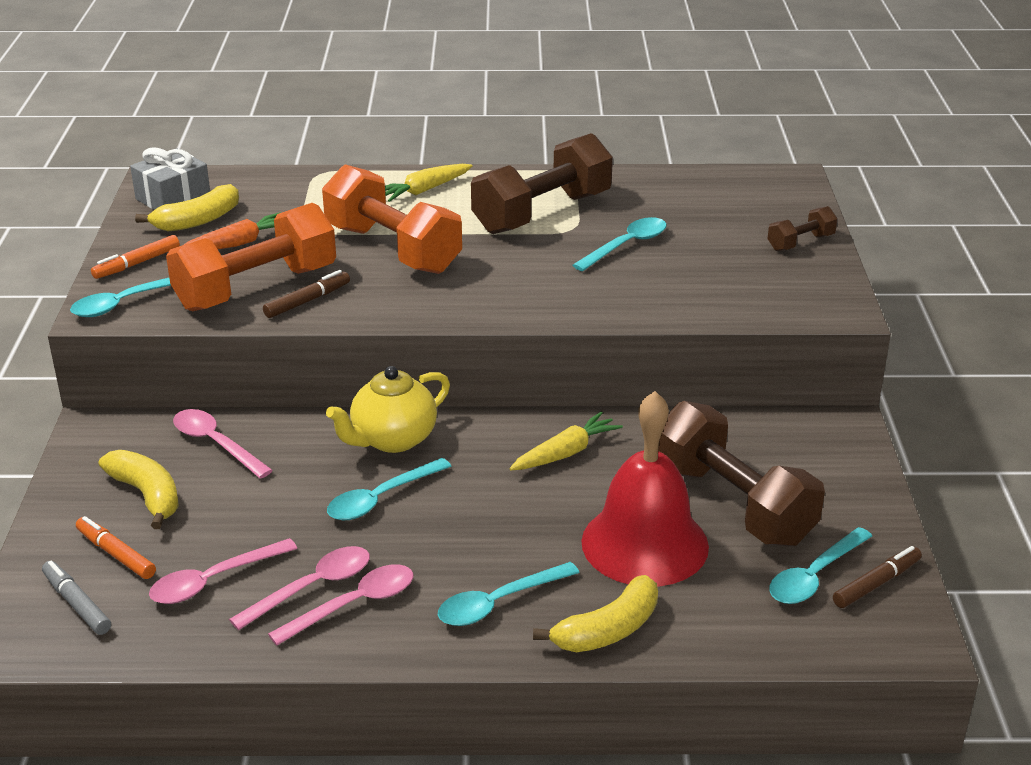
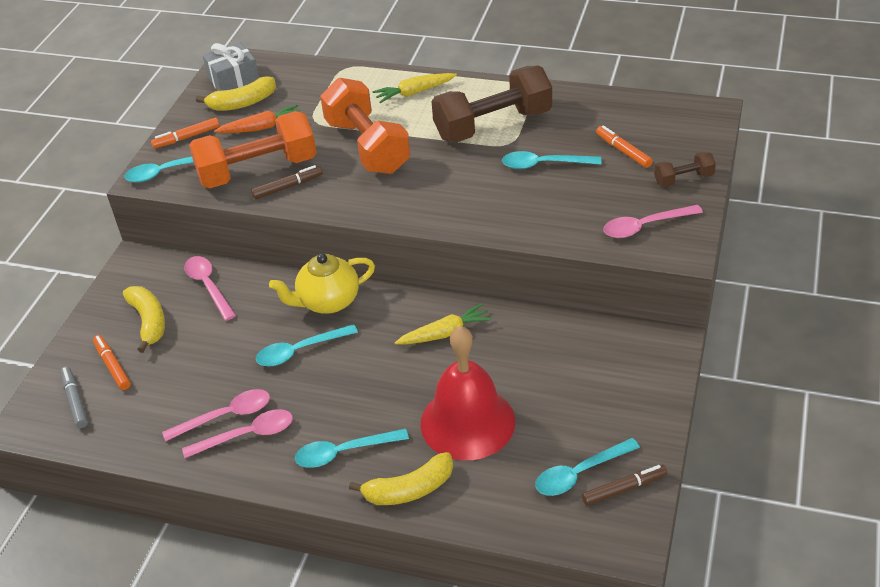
camera: 20 degrees right, 10 degrees up
pink spoon [149,538,297,604] -> pink spoon moved to [603,205,703,238]
turquoise spoon [573,217,667,271] -> turquoise spoon turned 150 degrees counterclockwise [502,151,602,169]
brown dumbbell [658,401,825,546] -> none
none -> orange marker [596,125,653,168]

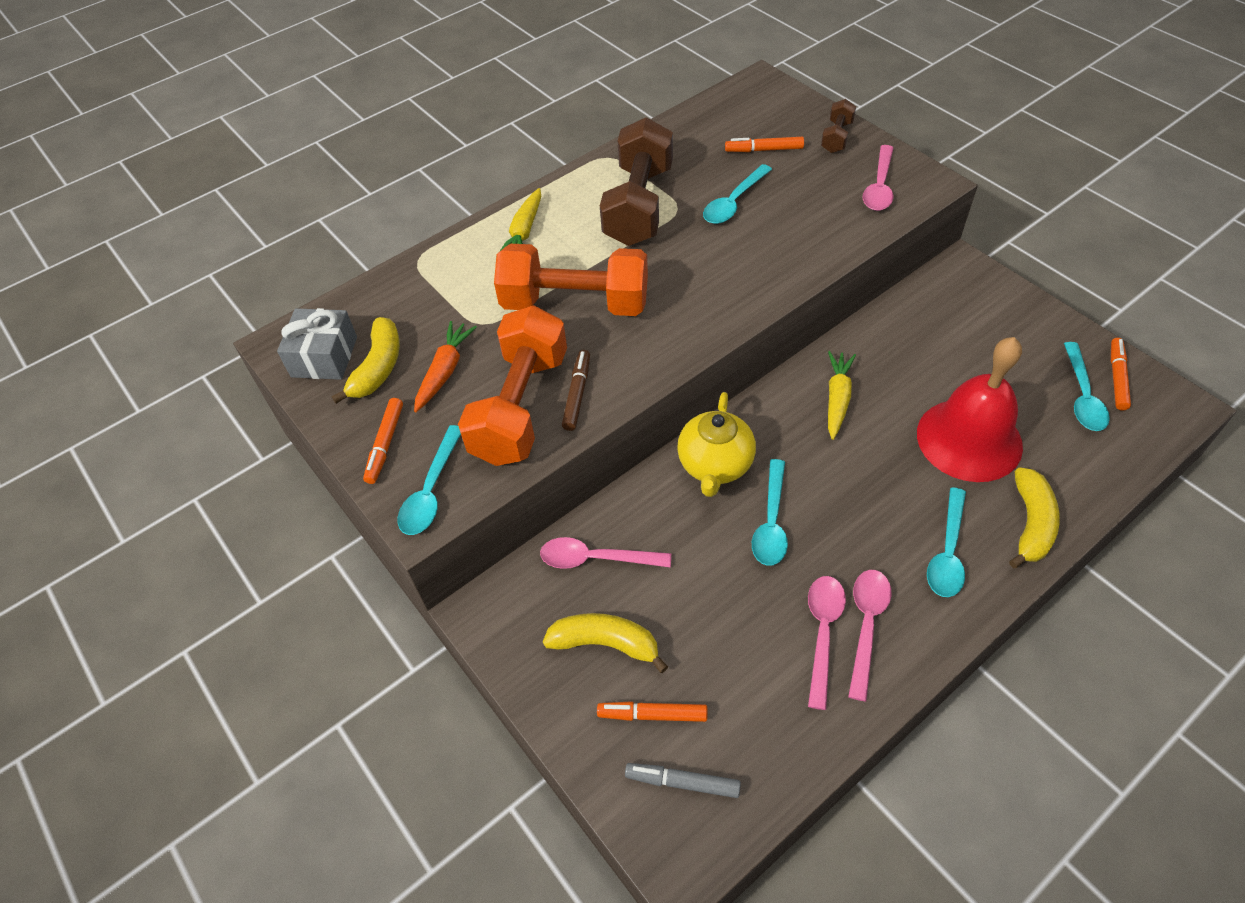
camera: 55 degrees left, 10 degrees up
brown marker [582,464,667,506] -> orange marker [1111,338,1131,410]

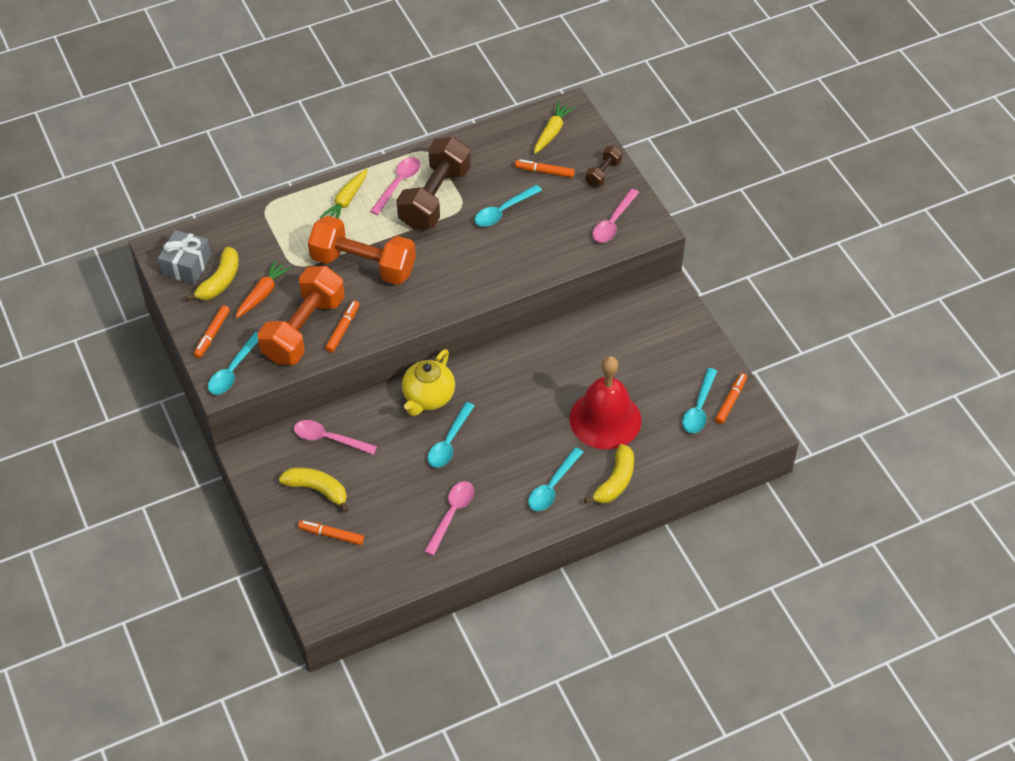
camera: 10 degrees right, 0 degrees up
brown marker [562,350,590,431] -> orange marker [325,300,359,353]
grey marker [625,763,741,798] -> none
yellow carrot [828,351,856,440] -> yellow carrot moved to [534,101,575,154]
pink spoon [848,570,891,701] -> pink spoon moved to [370,157,420,215]

